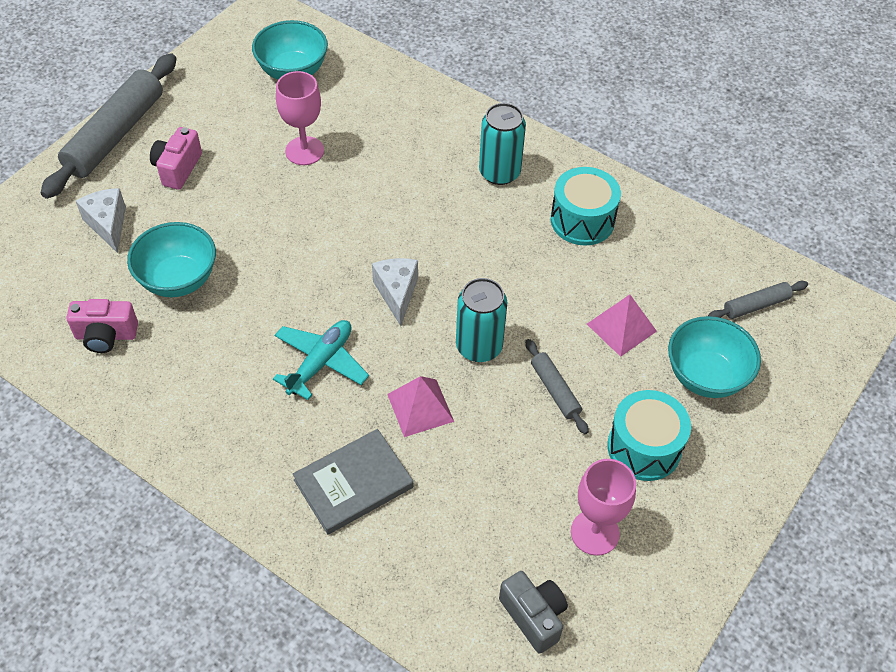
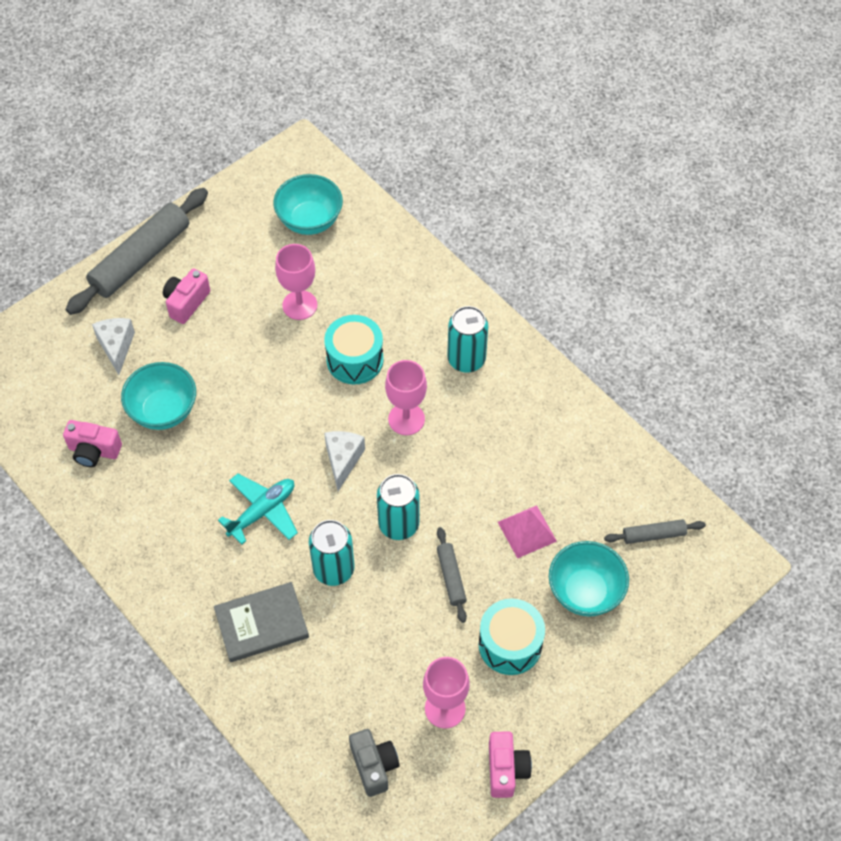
camera: 15 degrees right, 5 degrees up
pink pyramid [387,376,454,437] -> turquoise can [309,520,355,586]
turquoise drum [551,167,621,246] -> turquoise drum moved to [324,315,384,384]
none -> pink goblet [385,360,427,435]
none -> pink camera [489,731,532,798]

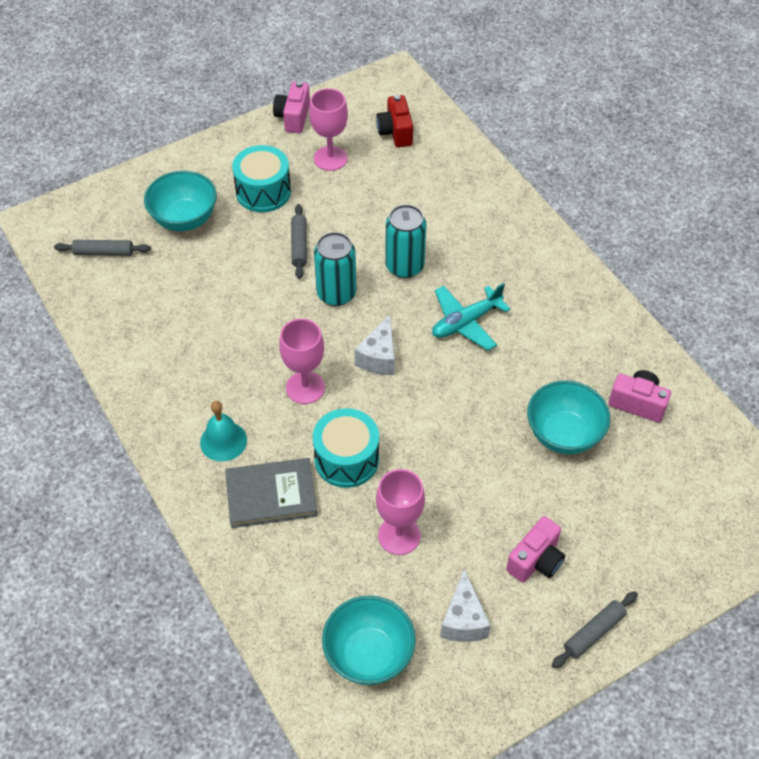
camera: 170 degrees left, 5 degrees down
grey rolling pin [65,188,208,315] -> grey rolling pin [552,591,638,669], size x0.48
white cheese [92,318,135,375] -> white cheese moved to [440,569,491,642]
grey book [214,582,309,662] -> grey book moved to [225,458,317,528]
grey camera [349,729,399,797] -> red camera [376,95,413,147]
turquoise can [447,306,488,373] -> turquoise bell [200,401,247,462]
pink pyramid [498,505,557,559] -> none

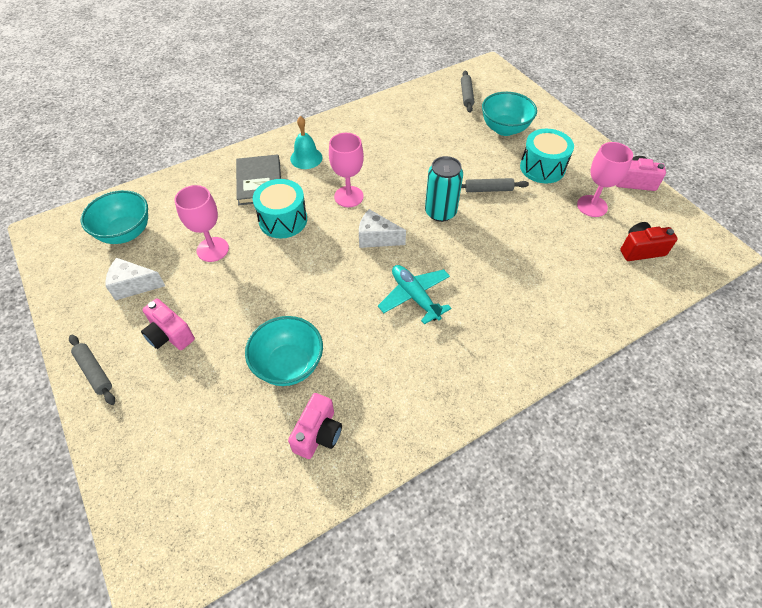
camera: 90 degrees right, 0 degrees up
turquoise can [385,205,426,278] -> none

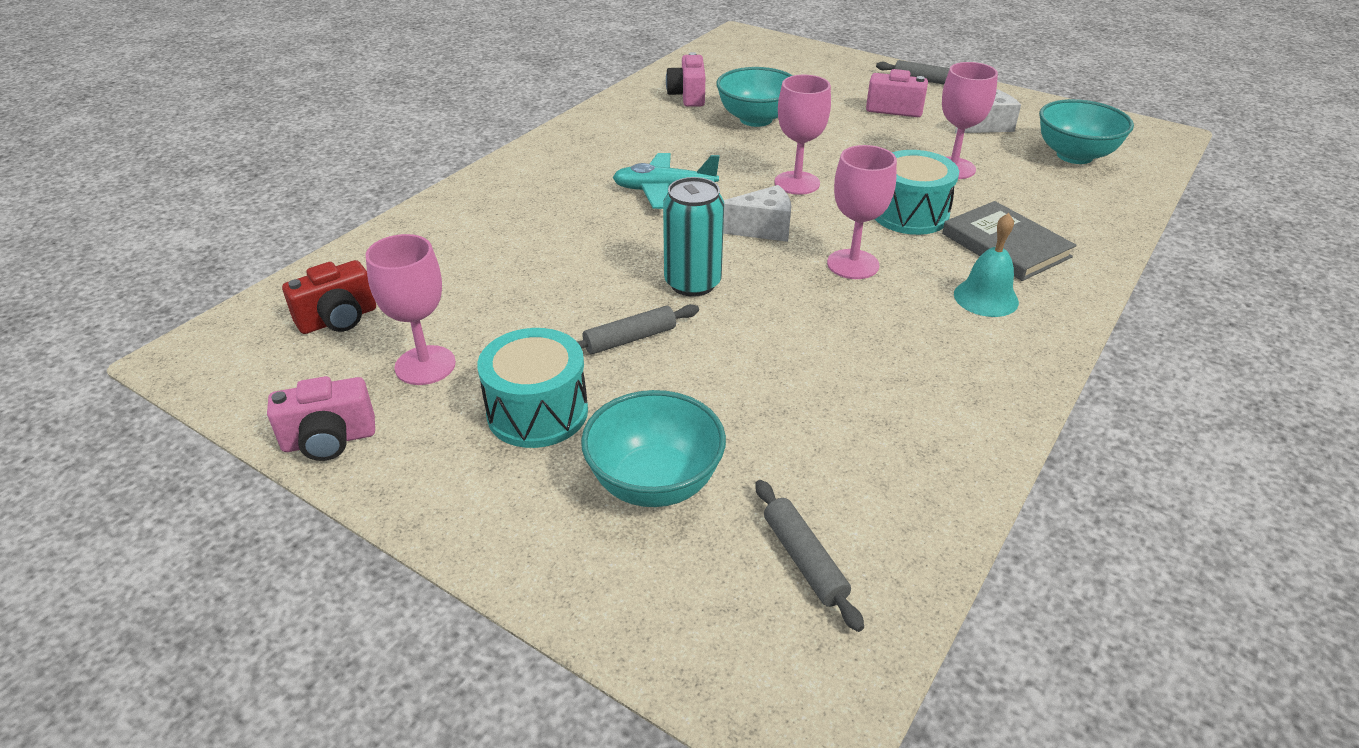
camera: 155 degrees right, 15 degrees down
turquoise plane [378,265,451,325] -> turquoise plane turned 150 degrees clockwise [612,153,720,209]
none -> pink goblet [775,75,831,195]

